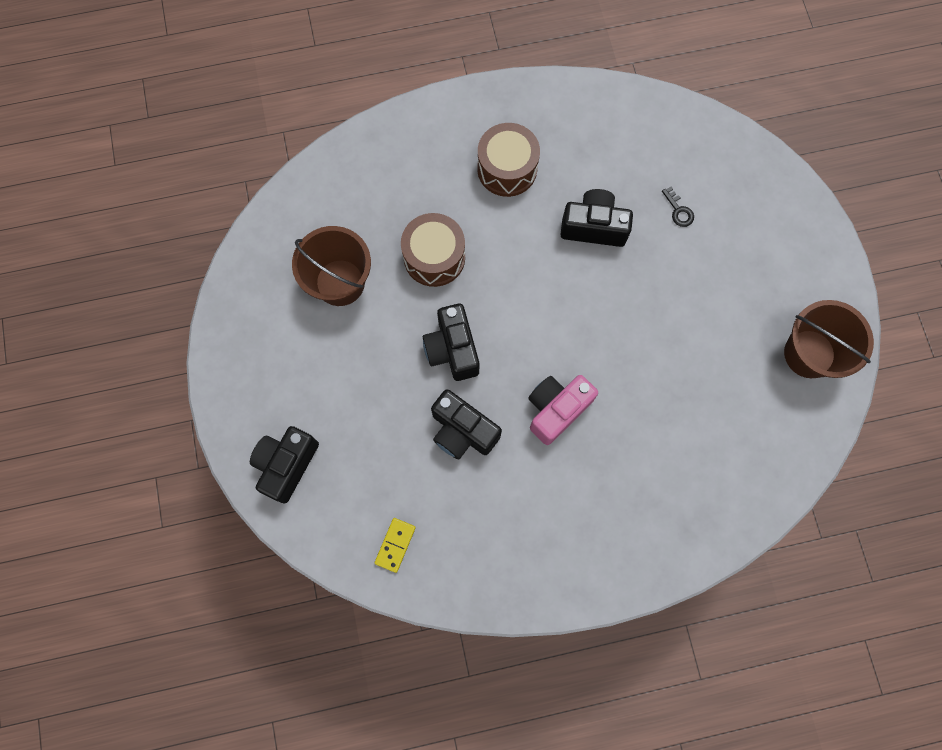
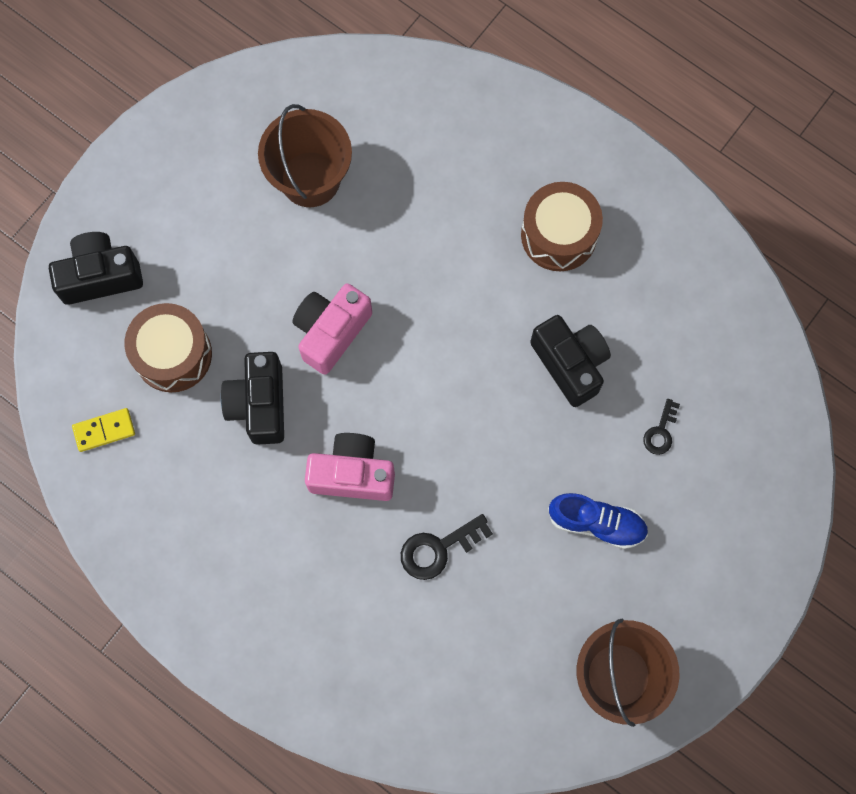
camera: 50 degrees right, 0 degrees up
brown drum [401,213,465,287] -> brown drum moved to [124,303,212,392]
black camera [423,303,480,381] -> pink camera [292,283,372,375]
none -> black key [401,514,493,580]
none -> blue shoe [548,493,648,549]

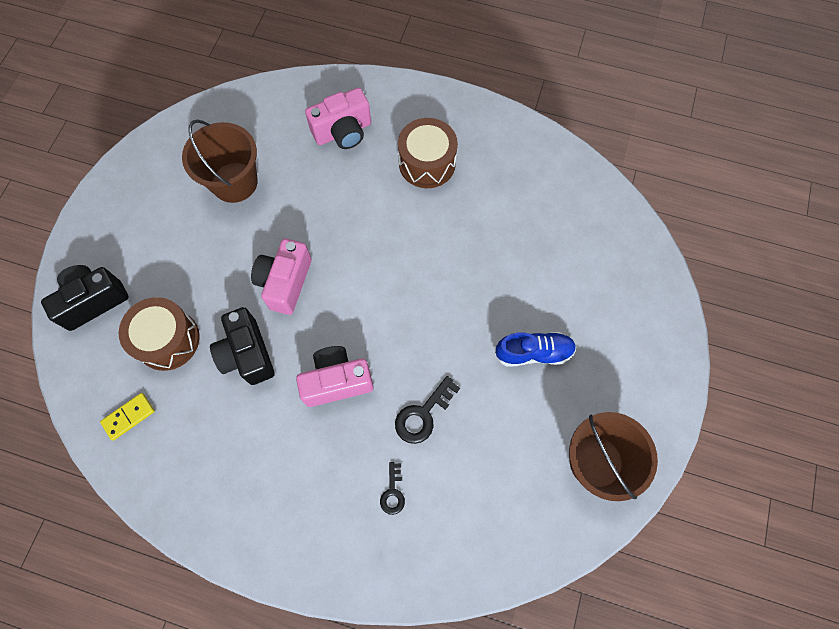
camera: 20 degrees left, 5 degrees down
black camera [530,315,611,407] -> none
black key [643,399,680,455] -> black key moved to [380,462,405,515]
none -> pink camera [305,88,371,149]

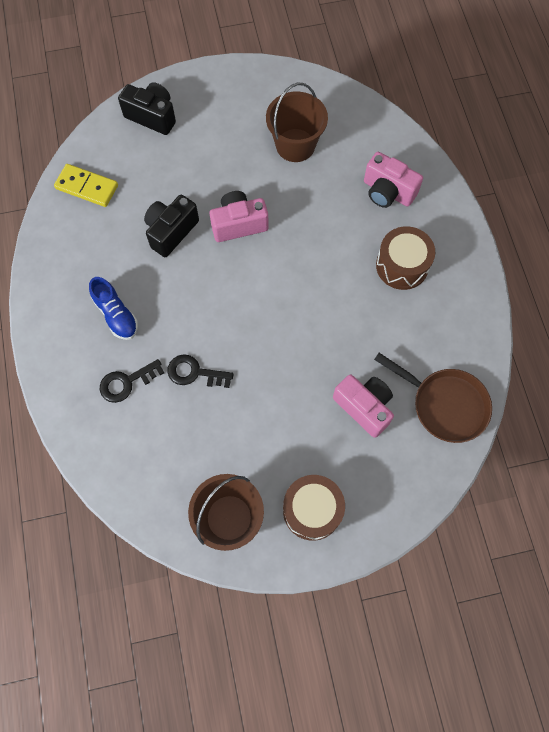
camera: 60 degrees right, 0 degrees up
yellow domino [100,393,155,441] -> yellow domino [54,164,118,207], size x1.56
brown drum [119,297,200,371] -> brown drum moved to [283,475,345,541]
pink camera [296,346,374,407] -> pink camera moved to [333,374,394,438]
black key [380,462,405,515] -> black key [100,359,164,403], size x1.61
blue shoe [495,332,576,367] -> blue shoe moved to [89,277,138,340]
none -> brown pan [374,353,492,443]

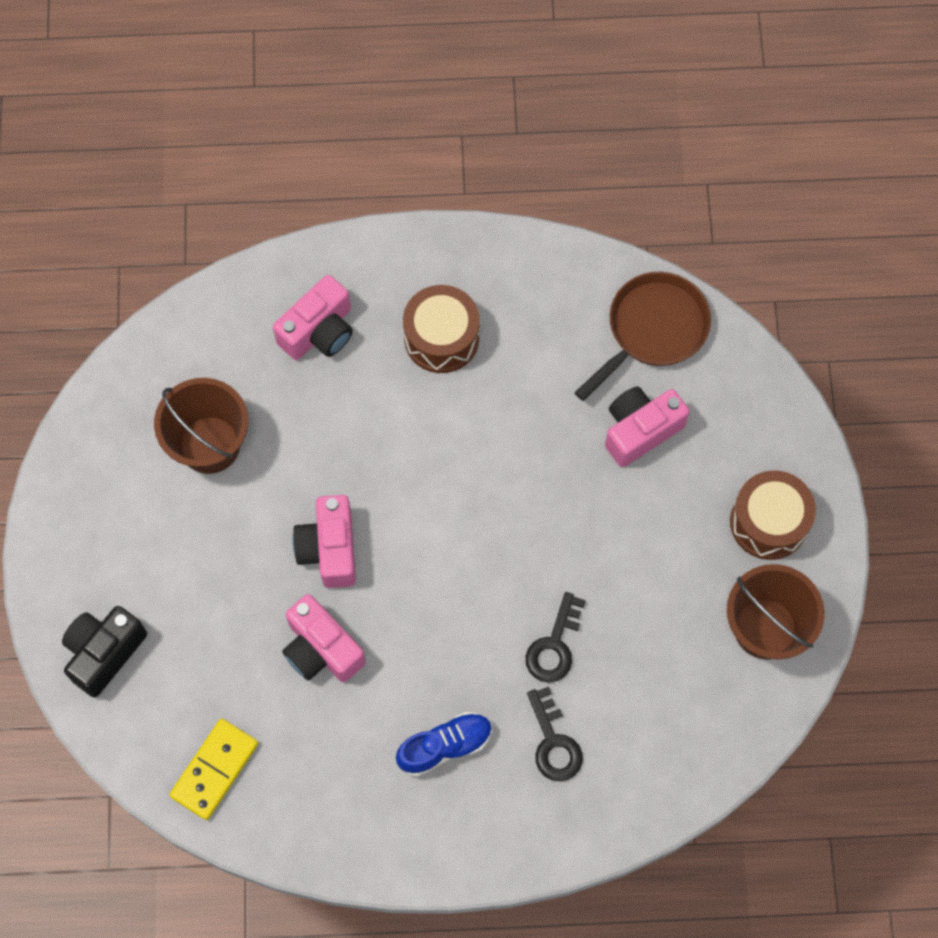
camera: 80 degrees left, 0 degrees up
black camera [144,195,199,257] -> pink camera [282,594,366,682]

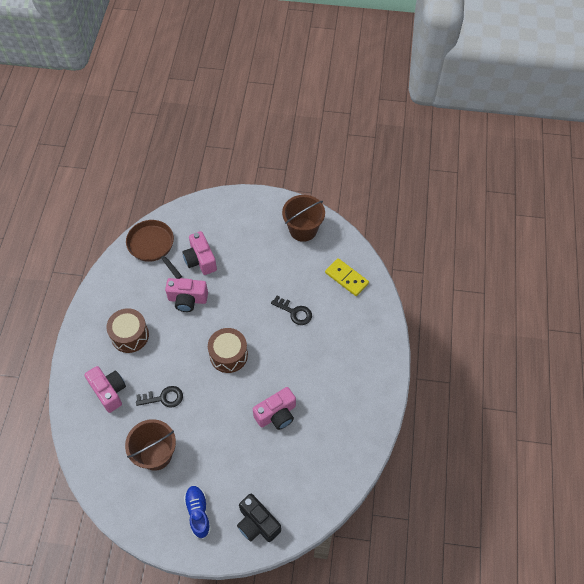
camera: 80 degrees left, 10 degrees down
yellow domino [169,719,258,820] -> yellow domino moved to [325,258,369,296]
pink camera [293,495,356,588] -> pink camera moved to [165,278,208,312]
blue shoe [396,712,492,777] -> blue shoe moved to [184,485,211,539]
black key [527,686,583,781] -> black key moved to [136,386,183,408]
brown drum [730,471,816,560] -> brown drum moved to [208,328,248,373]

